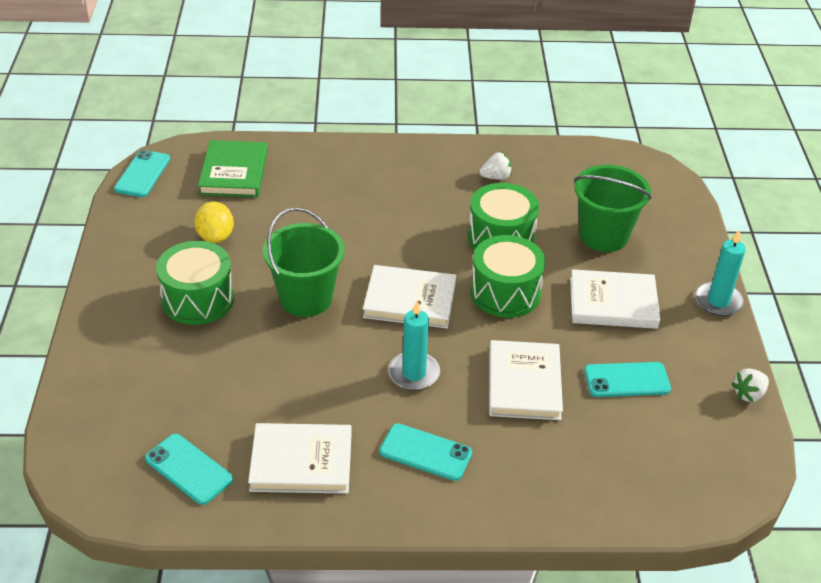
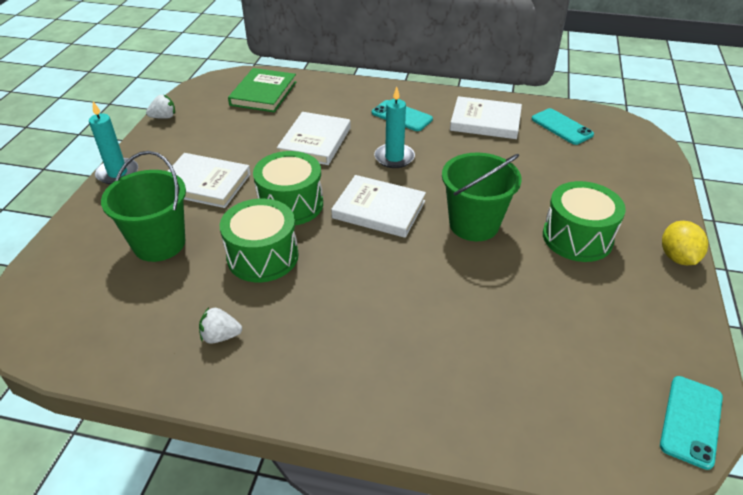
camera: 165 degrees left, 0 degrees up
yellow lemon [194,202,234,243] -> yellow lemon moved to [662,221,708,265]
green book [198,140,268,197] -> green book moved to [228,68,297,112]
turquoise phone [584,362,671,397] -> none

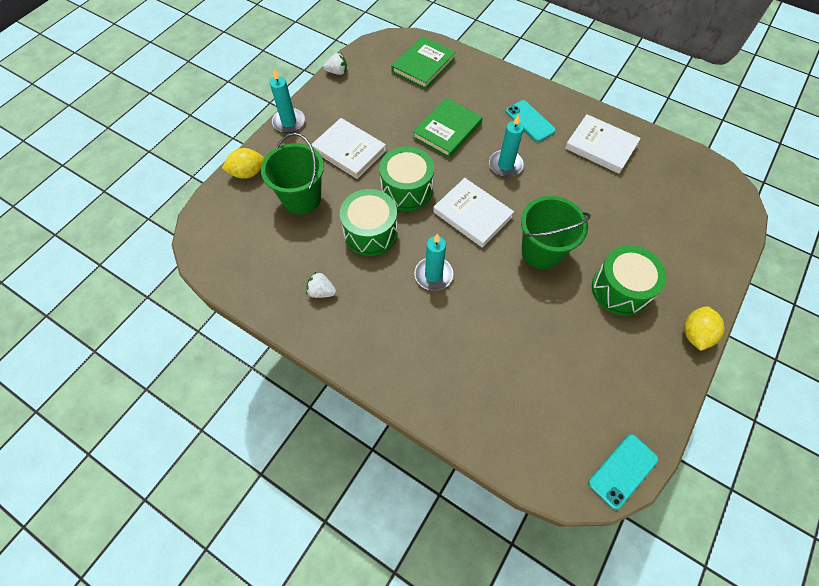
camera: 20 degrees right, 20 degrees up
white book [277,112,351,165] -> green book [413,98,483,158]
turquoise phone [532,108,594,145] -> none
none -> yellow lemon [222,148,264,179]
none -> turquoise candle [415,233,453,291]

